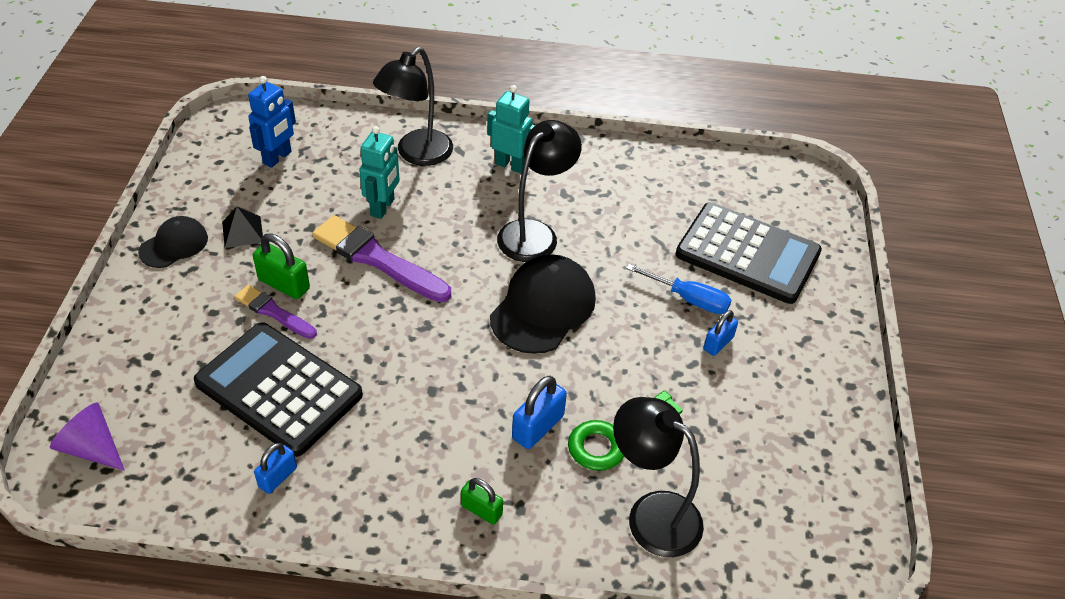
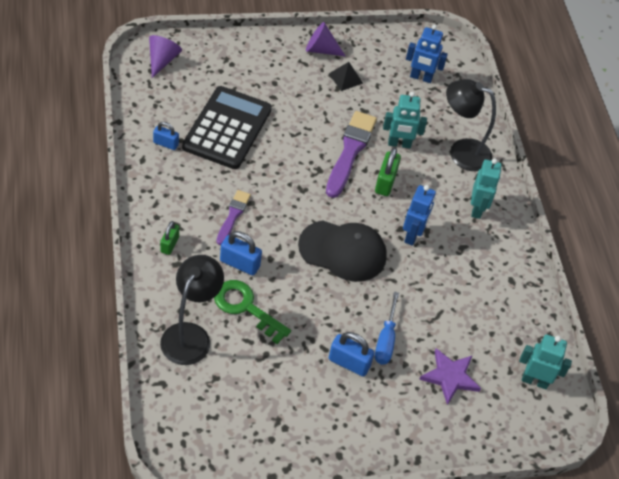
camera: 70 degrees right, 5 degrees up
black cap [138,216,208,268] -> purple cone [306,22,345,56]
purple brush [234,285,317,339] -> purple brush moved to [216,190,251,245]
green padlock [253,233,310,299] -> green padlock moved to [375,147,401,196]
black lamp [497,120,582,262] -> blue robot [403,185,436,246]
black calculator [676,202,822,304] -> purple star [419,348,481,405]
blue padlock [703,310,738,356] -> blue padlock [329,332,374,376], size x1.50
none -> turquoise robot [519,334,572,389]

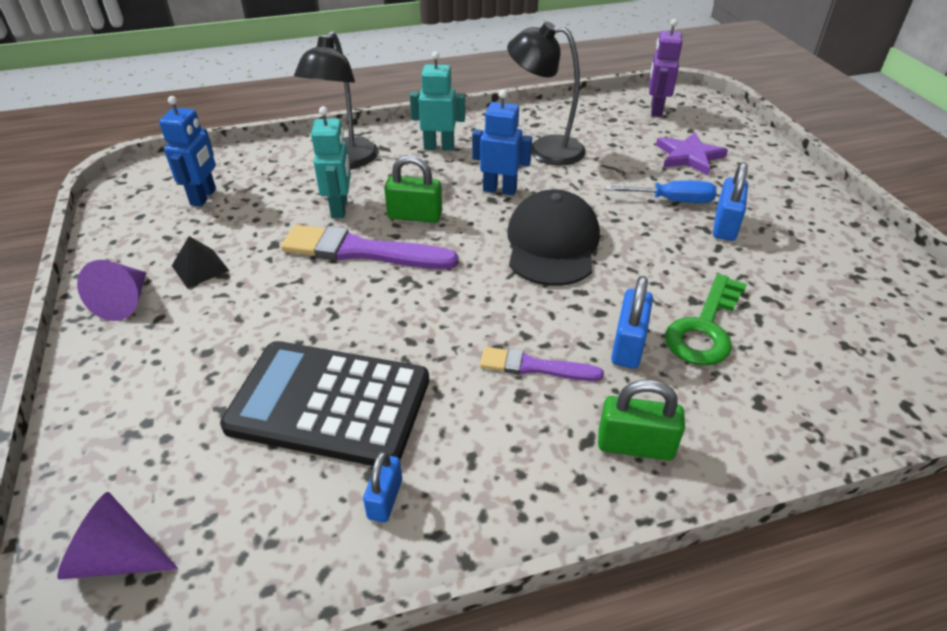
camera: 90 degrees left, 10 degrees down
green padlock [160,221,179,255] -> green padlock [598,380,685,461], size x1.50
black lamp [160,255,224,365] -> black lamp moved to [507,22,586,166]
turquoise robot [519,334,572,389] -> purple robot [649,19,682,117]

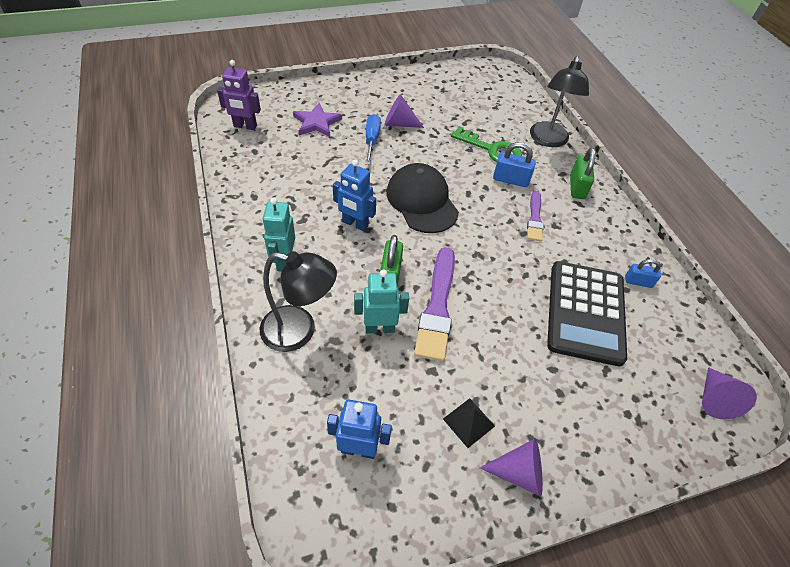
camera: 95 degrees left, 10 degrees up
blue robot [472,90,532,195] -> blue robot turned 75 degrees counterclockwise [333,160,376,231]
black lamp [507,22,586,166] -> black lamp moved to [530,56,589,147]
black cap [507,189,600,286] -> black cap turned 60 degrees clockwise [387,163,459,233]
blue padlock [713,162,748,241] -> purple cone [384,94,424,128]

